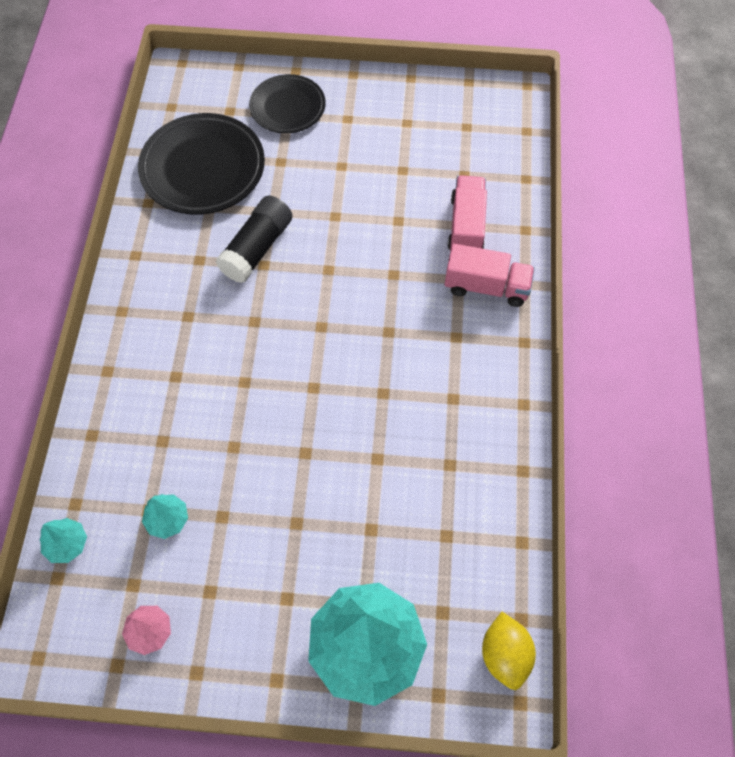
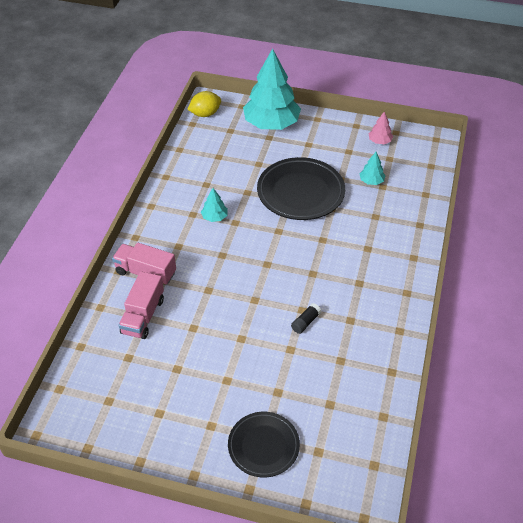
camera: 170 degrees left, 15 degrees down
turquoise tree [40,518,87,563] -> turquoise tree moved to [201,188,228,222]
black plate [138,113,265,215] -> black plate moved to [257,157,345,220]
black glue stick [216,196,292,283] -> black glue stick [291,303,321,334], size x0.49
yellow lemon [482,612,536,690] -> yellow lemon turned 60 degrees clockwise [187,91,221,117]

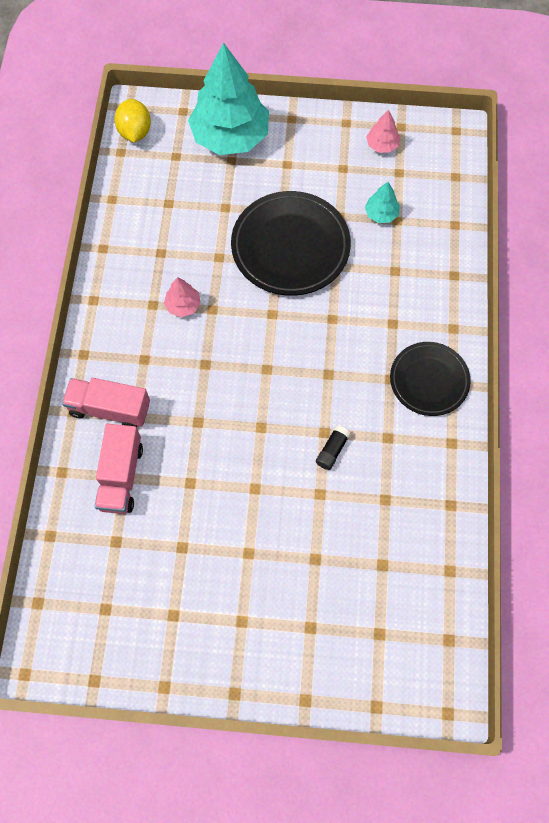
camera: 10 degrees left, 20 degrees up
yellow lemon [187,91,221,117] -> yellow lemon turned 60 degrees counterclockwise [114,99,151,142]
turquoise tree [201,188,228,222] -> pink tree [164,277,201,317]
black plate [228,412,300,478] -> black plate moved to [390,342,471,416]

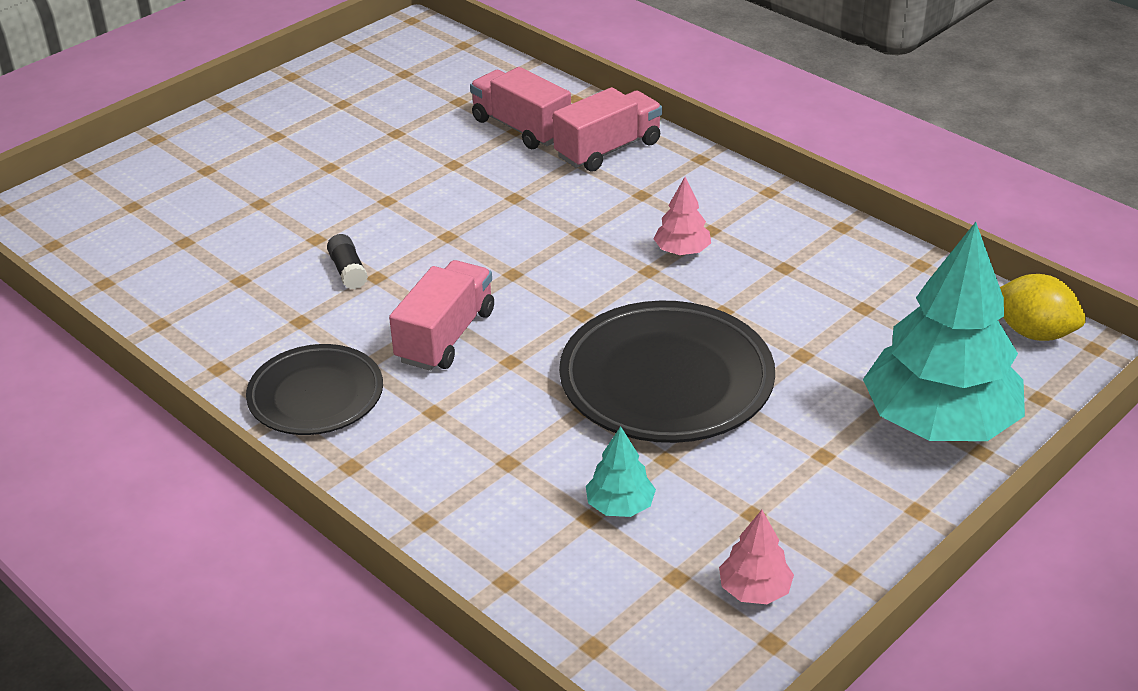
camera: 130 degrees right, 30 degrees down
none -> pink truck [389,260,494,371]

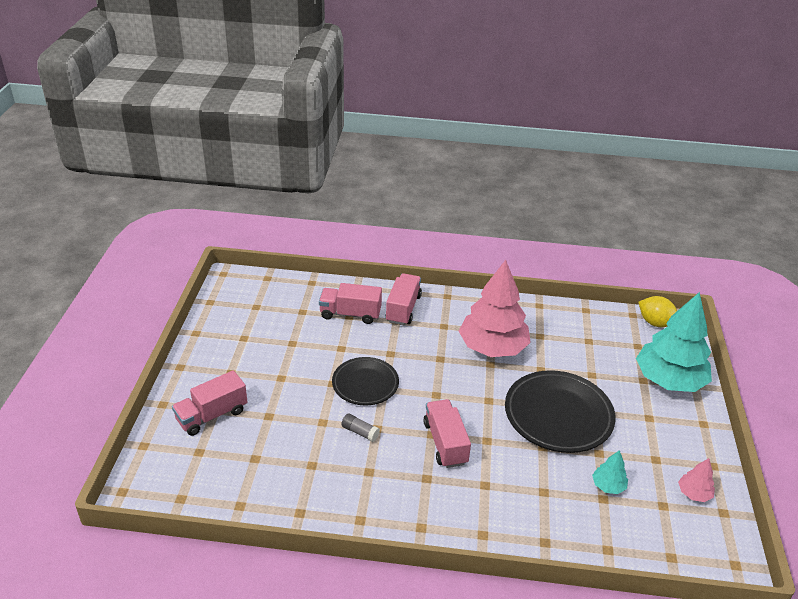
camera: 40 degrees left, 0 degrees up
black plate [246,344,383,435] -> black plate moved to [332,357,399,405]
black glue stick [327,234,368,289] -> grey glue stick [341,413,380,442]
pink tree [653,177,711,255] -> pink tree [459,260,531,357], size x2.38
yellow lemon [1000,274,1086,341] -> yellow lemon turned 45 degrees clockwise [638,296,677,327]
none -> pink truck [172,370,247,436]

